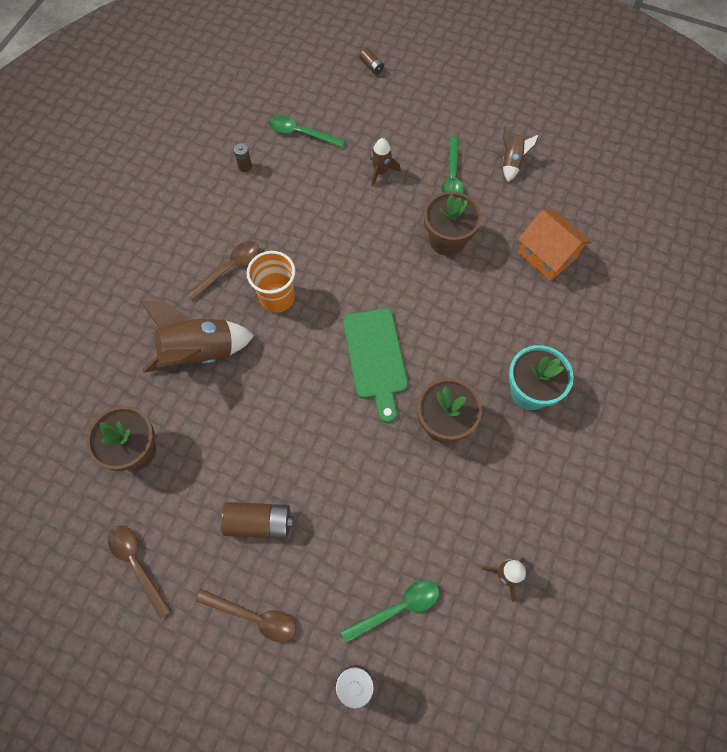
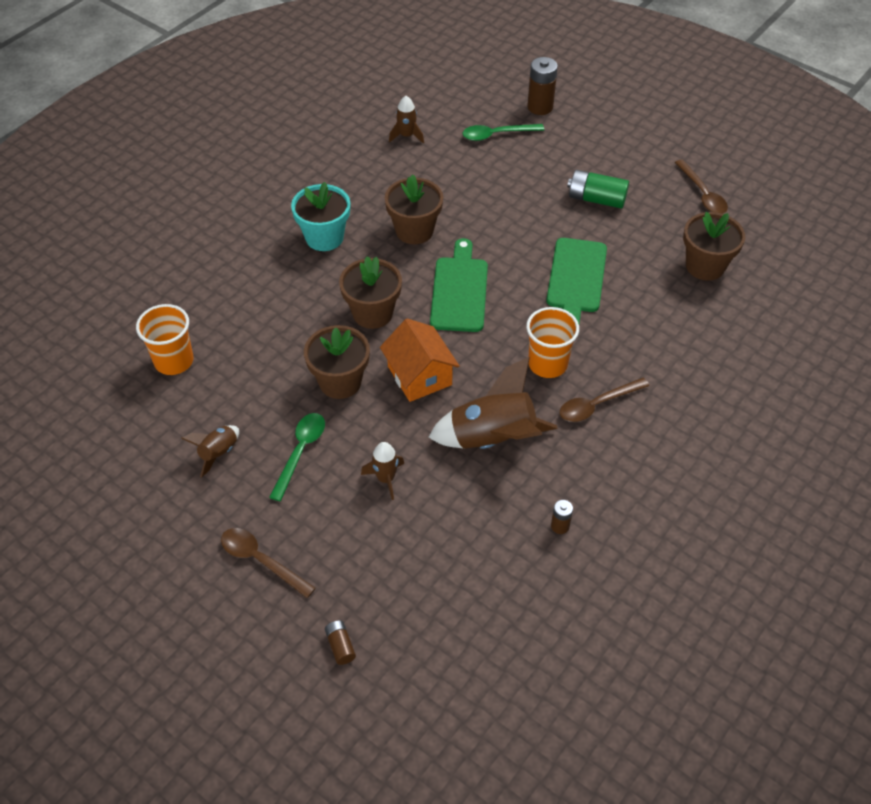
camera: 165 degrees left, 15 degrees down
brown rocket [140,300,254,373] -> brown rocket moved to [428,357,558,449]
brown spoon [196,589,296,642] -> brown spoon moved to [221,528,315,598]
brown battery [221,502,293,539] -> green battery [567,170,629,209]
green spoon [268,115,346,148] -> none
orange house [518,210,592,281] -> orange house moved to [380,319,460,402]
none -> orange cup [136,304,193,375]
none -> brown flower pot [339,256,402,329]
none -> green cutting board [546,238,607,324]

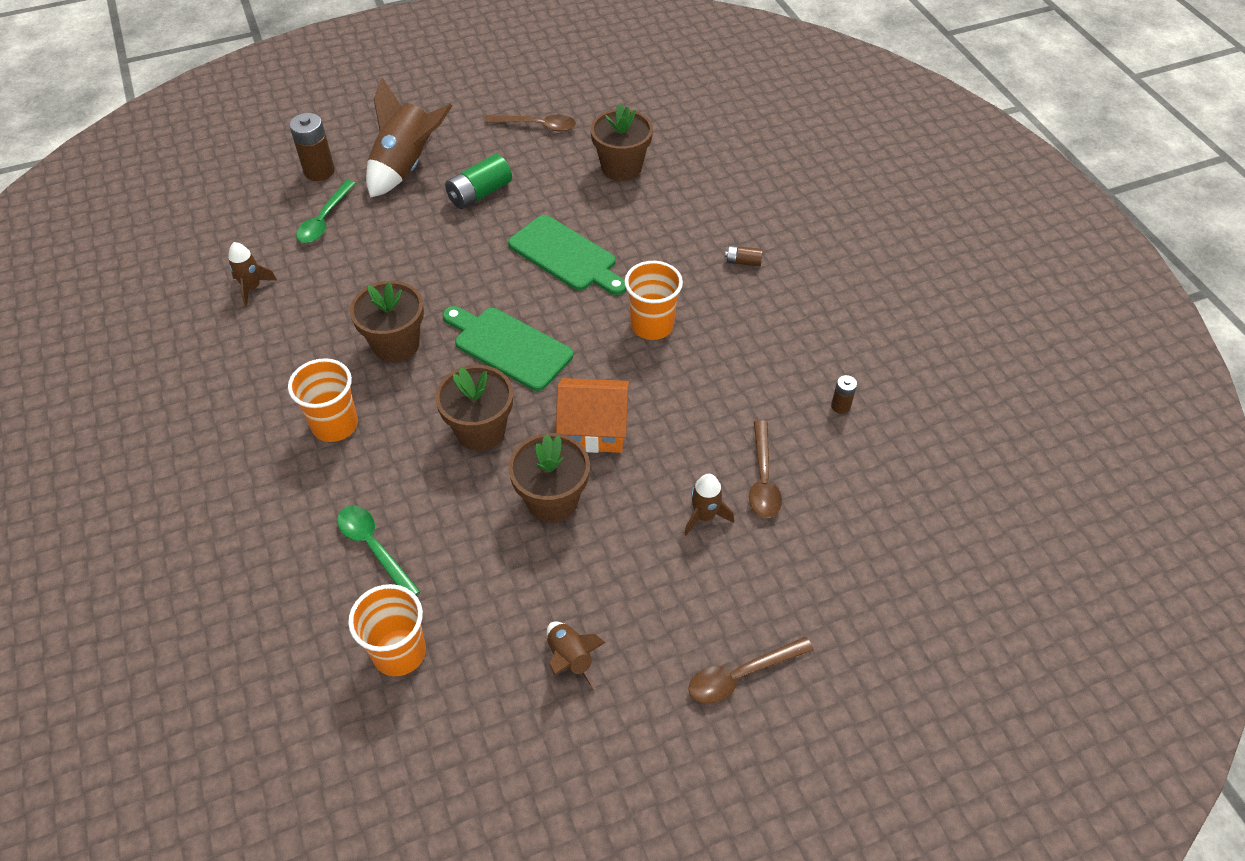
camera: 60 degrees left, 0 degrees up
green spoon [269,413,325,501] -> green spoon moved to [337,506,421,596]
turquoise flower pot [291,182,350,251] -> orange cup [288,358,358,442]
brown battery [325,620,356,665] -> brown battery moved to [725,245,763,266]
brown rocket [428,357,558,449] -> brown rocket moved to [366,77,452,198]
brown spoon [560,378,649,422] -> brown spoon moved to [749,420,782,518]

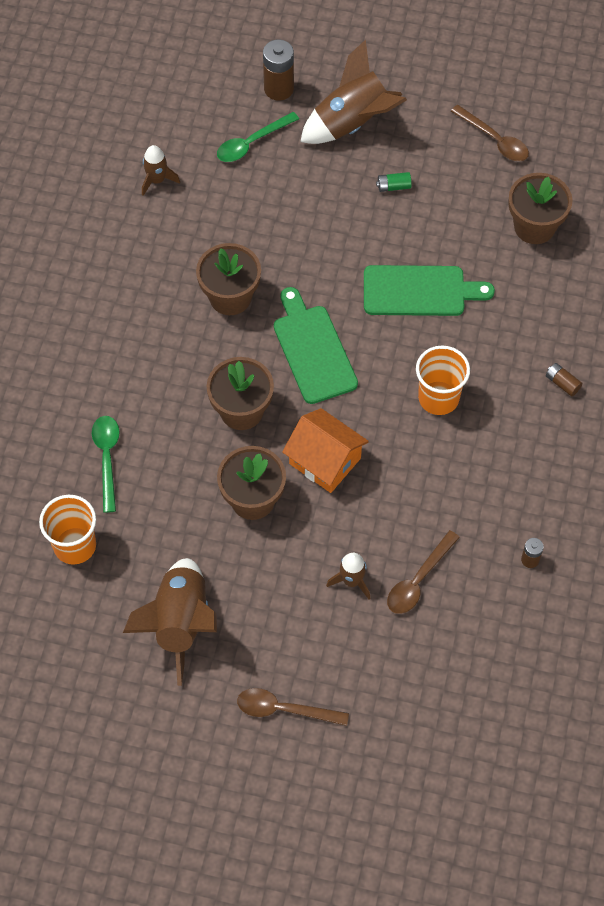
camera: 35 degrees right, 10 degrees up
orange cup [288,358,358,442] -> none
green battery [445,154,512,209] -> green battery [376,172,412,192], size x0.53
green cutting board [508,215,627,295] -> green cutting board turned 75 degrees counterclockwise [364,265,495,316]
brown rocket [547,621,606,691] -> brown rocket [123,558,217,686], size x1.95

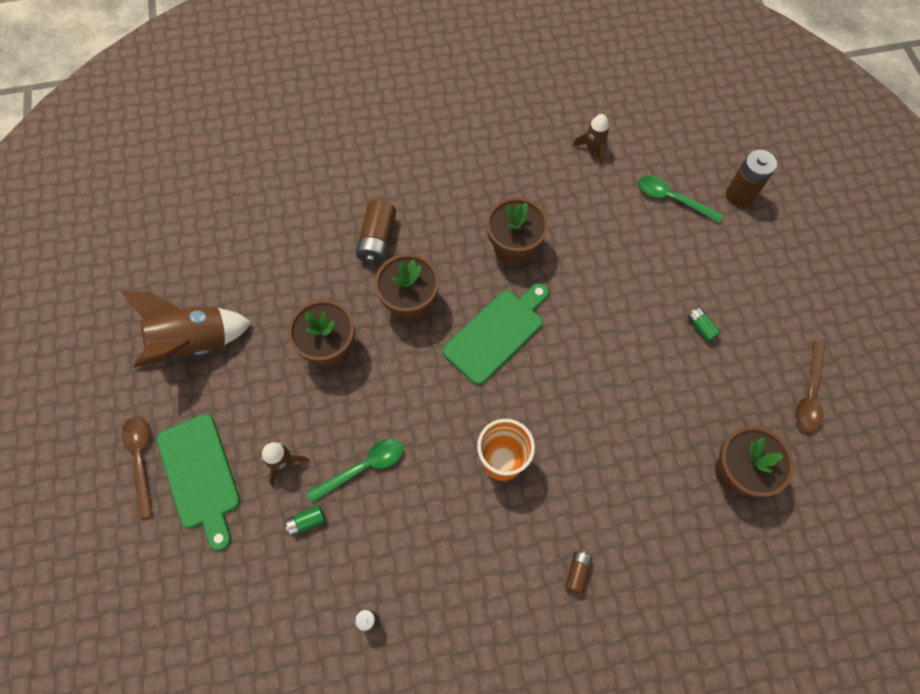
camera: 65 degrees right, 5 degrees up
orange cup [39,495,96,565] -> none
green spoon [92,416,119,513] -> green spoon moved to [307,438,403,503]
orange house [282,408,369,493] -> none
brown rocket [300,39,407,144] -> none
green cutting board [364,265,495,316] -> green cutting board moved to [157,414,240,551]
brown spoon [387,530,460,614] -> green battery [285,505,326,537]
none -> brown battery [356,200,396,264]

